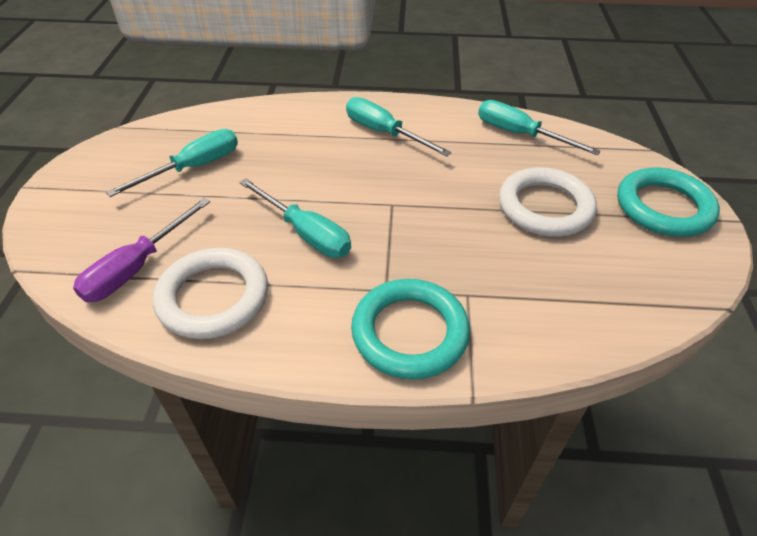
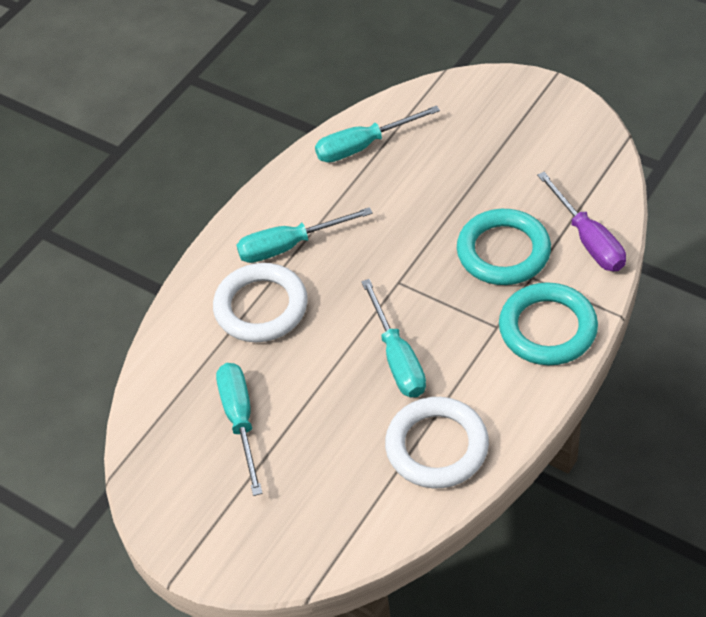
camera: 55 degrees left, 5 degrees up
purple screwdriver [73,198,210,302] -> purple screwdriver moved to [537,172,626,271]
turquoise screwdriver [239,178,351,258] -> turquoise screwdriver turned 90 degrees clockwise [361,279,426,397]
white ring [499,167,597,237] -> white ring moved to [213,263,308,342]
turquoise ring [617,168,720,237] -> turquoise ring moved to [457,209,551,285]

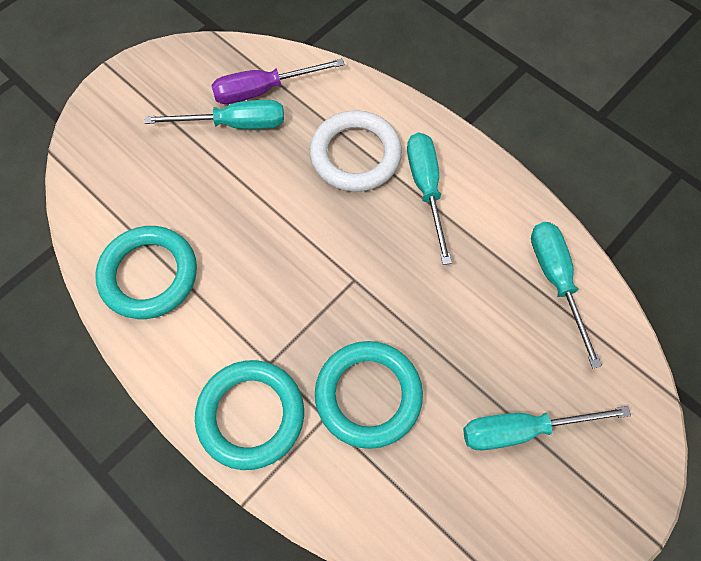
camera: 95 degrees right, 15 degrees up
turquoise screwdriver [361,279,426,397] -> turquoise screwdriver moved to [463,406,631,450]
white ring [385,397,489,488] -> turquoise ring [95,226,197,319]
purple screwdriver [537,172,626,271] -> purple screwdriver moved to [211,58,345,104]

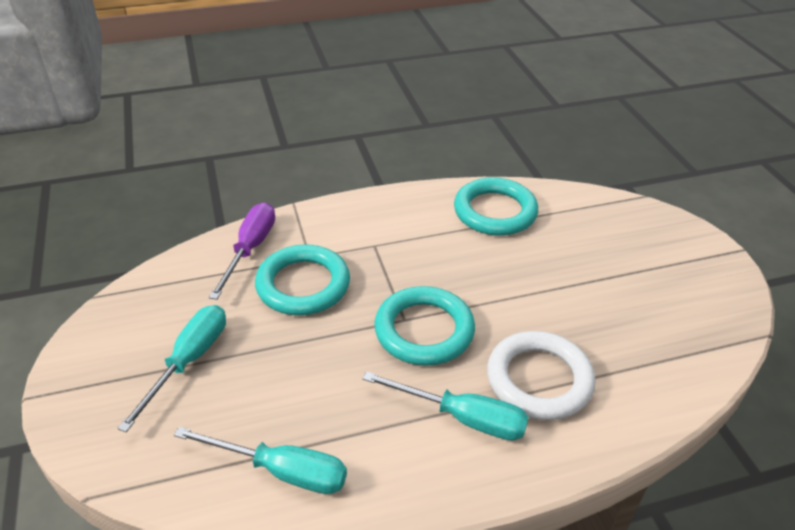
camera: 120 degrees right, 25 degrees down
turquoise screwdriver [144,100,284,129] -> none
turquoise ring [195,360,304,470] -> turquoise ring moved to [374,286,475,366]
purple screwdriver [211,58,345,104] -> purple screwdriver moved to [209,202,275,300]

